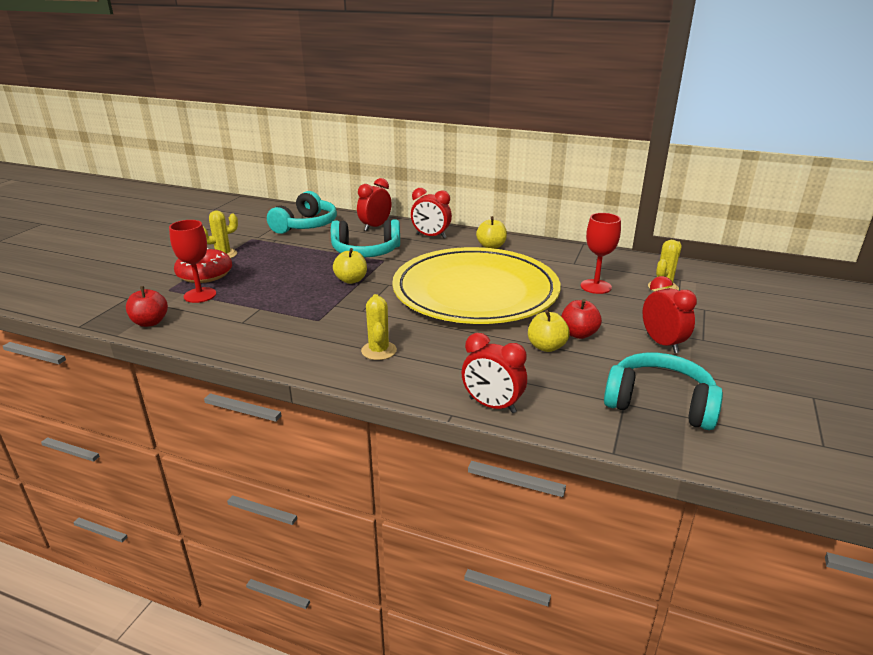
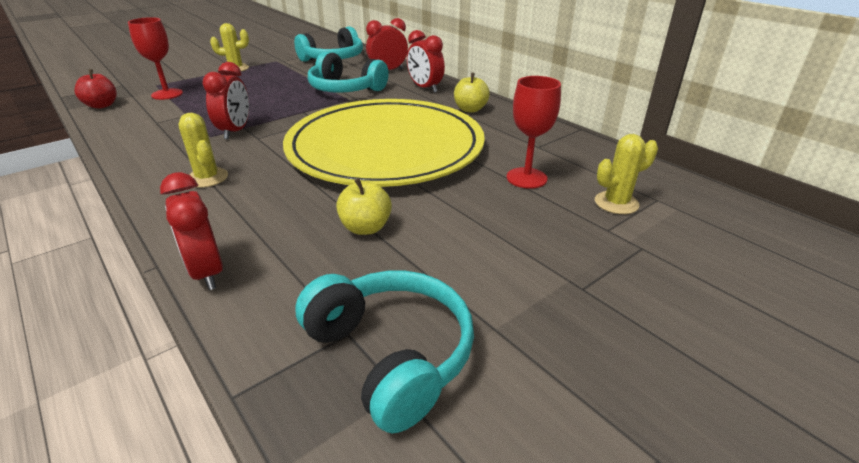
camera: 30 degrees right, 5 degrees up
red donut [174,248,232,283] -> none
yellow apple [333,248,367,284] -> none
yellow cactus [361,294,397,360] -> yellow cactus turned 60 degrees counterclockwise [179,113,228,188]
red apple [561,299,602,339] -> none
red clock [643,276,697,353] -> red clock moved to [202,62,249,139]

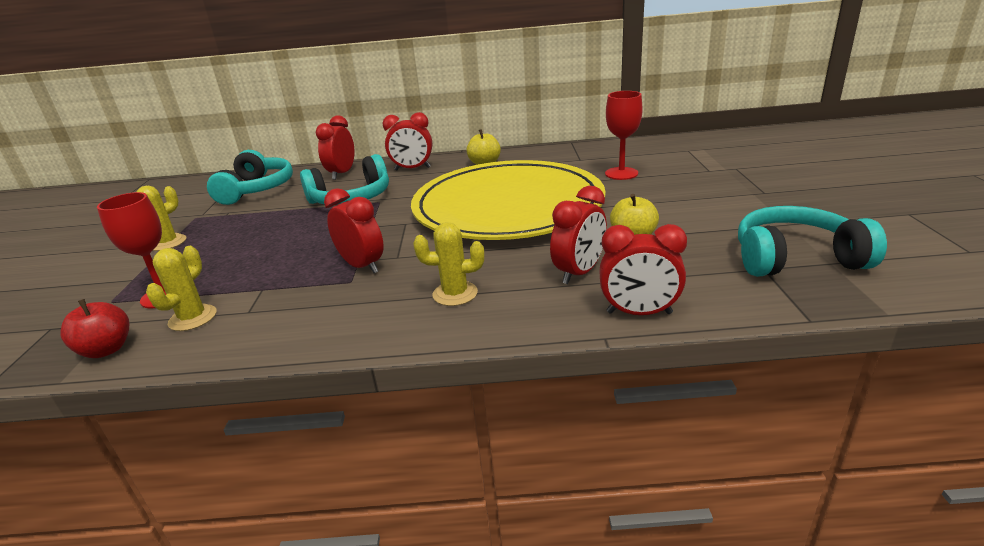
camera: 50 degrees left, 5 degrees down
yellow cactus [595,134,658,214] -> yellow cactus moved to [146,246,217,331]
none -> red clock [550,186,607,284]

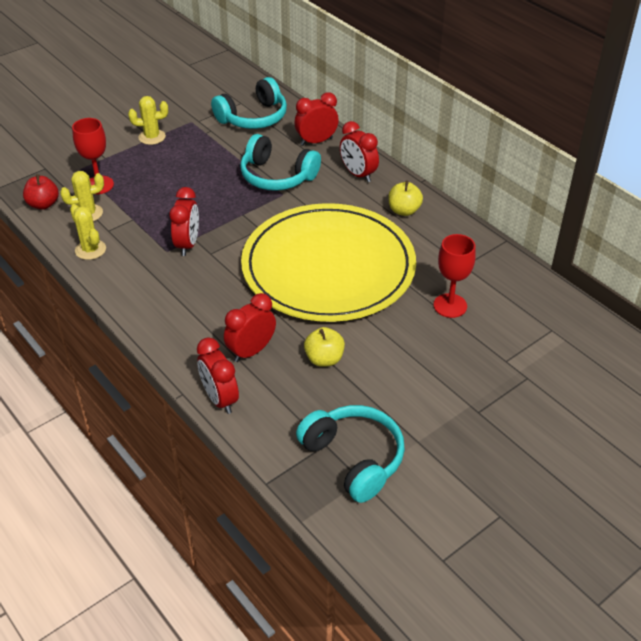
camera: 50 degrees right, 15 degrees up
yellow cactus [413,222,484,306] -> yellow cactus moved to [70,204,106,260]
red clock [550,186,607,284] -> red clock turned 135 degrees clockwise [224,293,276,362]

